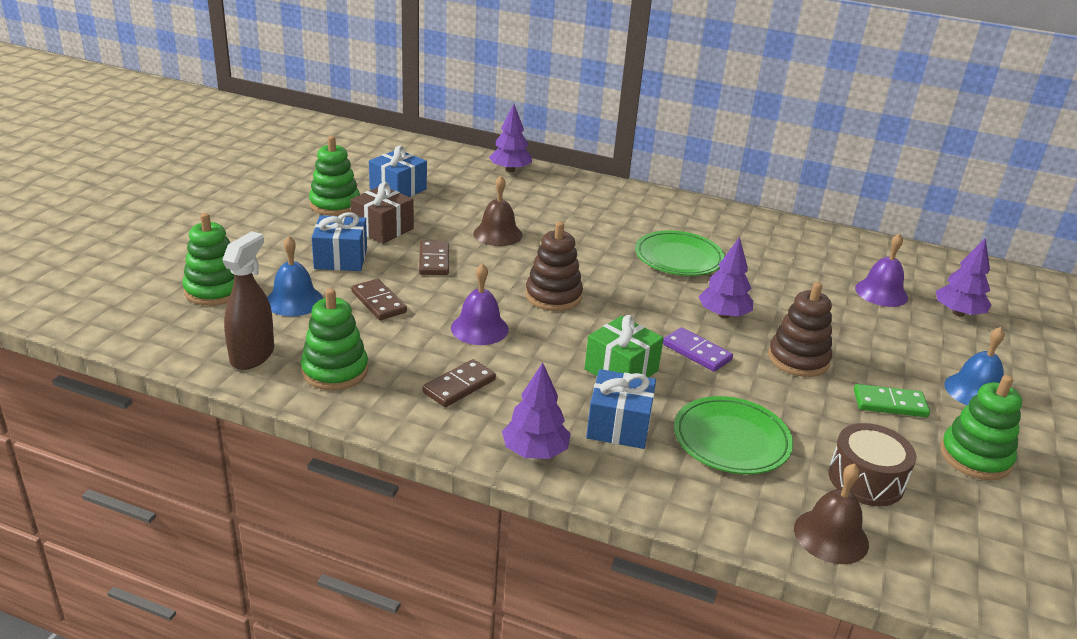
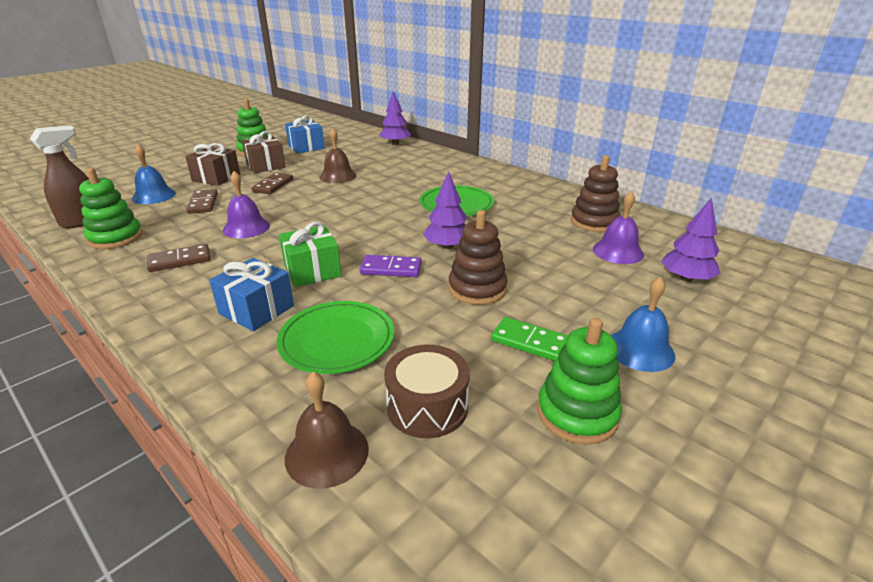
camera: 25 degrees right, 0 degrees up
green stacking toy [182,213,234,306] -> none
blue gift [312,212,367,271] -> brown gift [185,143,240,186]
purple tree [502,362,571,459] -> none
brown stacking toy [526,222,583,311] -> brown stacking toy moved to [571,155,620,232]
purple domino [663,327,733,372] -> purple domino turned 60 degrees counterclockwise [360,255,422,277]

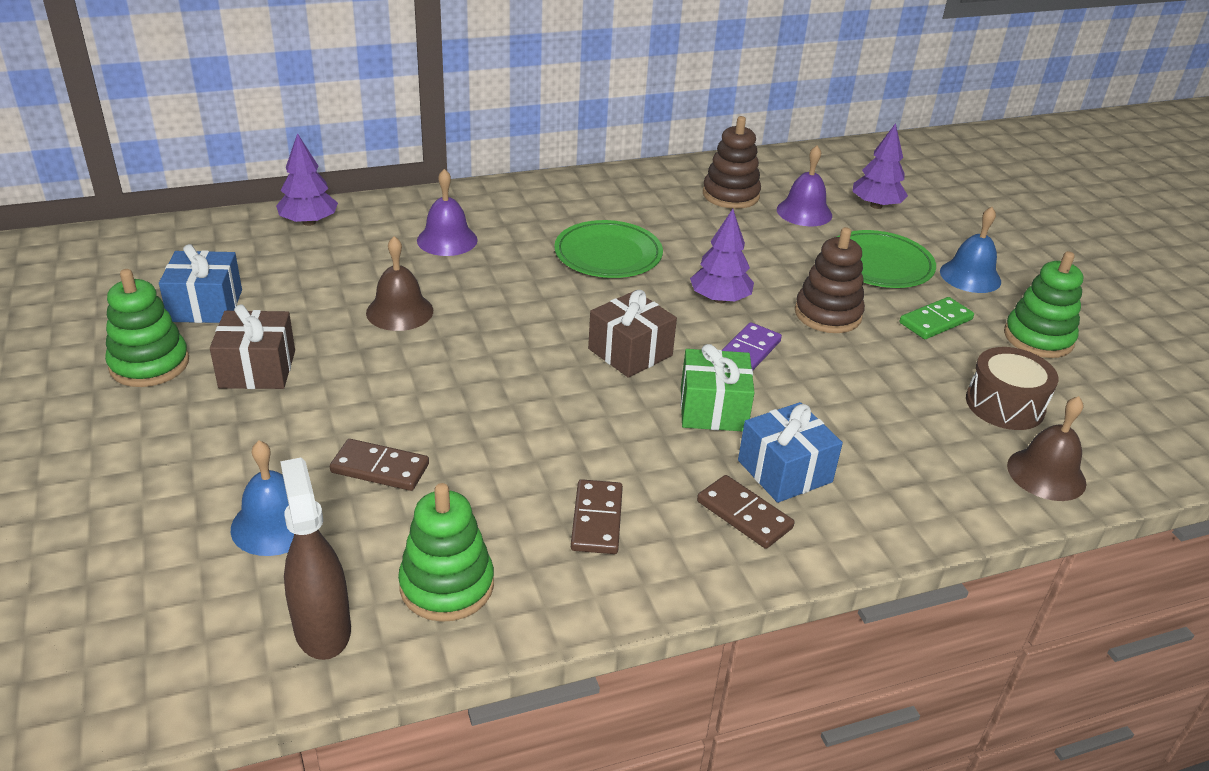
camera: 65 degrees left, 5 degrees up
brown gift [185,143,240,186] -> brown gift moved to [588,290,677,378]
purple bell [223,171,270,238] -> purple bell moved to [417,169,478,256]
brown domino [252,173,293,194] -> brown domino moved to [697,475,795,549]
green plate [277,301,394,374] -> green plate moved to [837,230,936,288]

